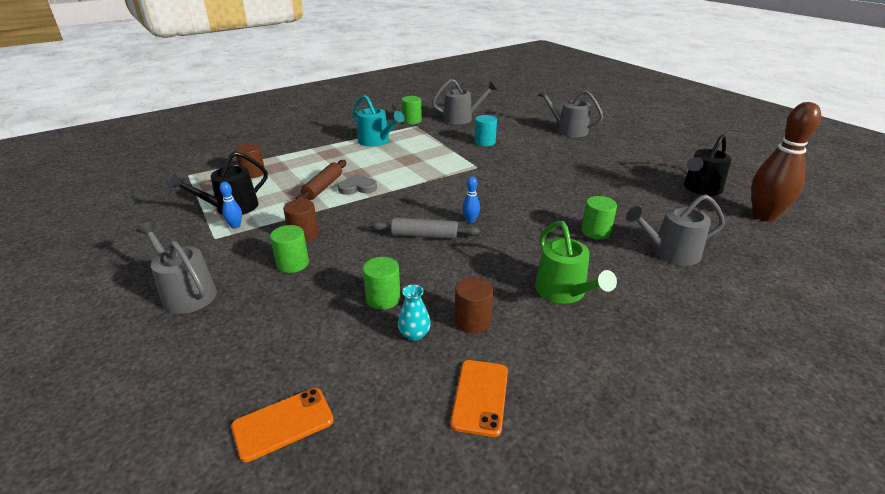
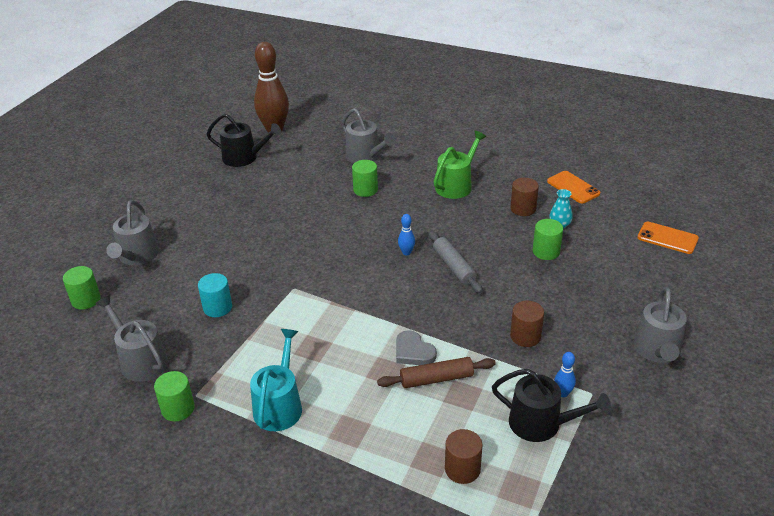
camera: 120 degrees left, 5 degrees up
green cylinder [270,225,309,273] -> green cylinder moved to [63,266,101,310]
orange phone [450,360,508,437] -> orange phone turned 75 degrees clockwise [547,171,600,203]

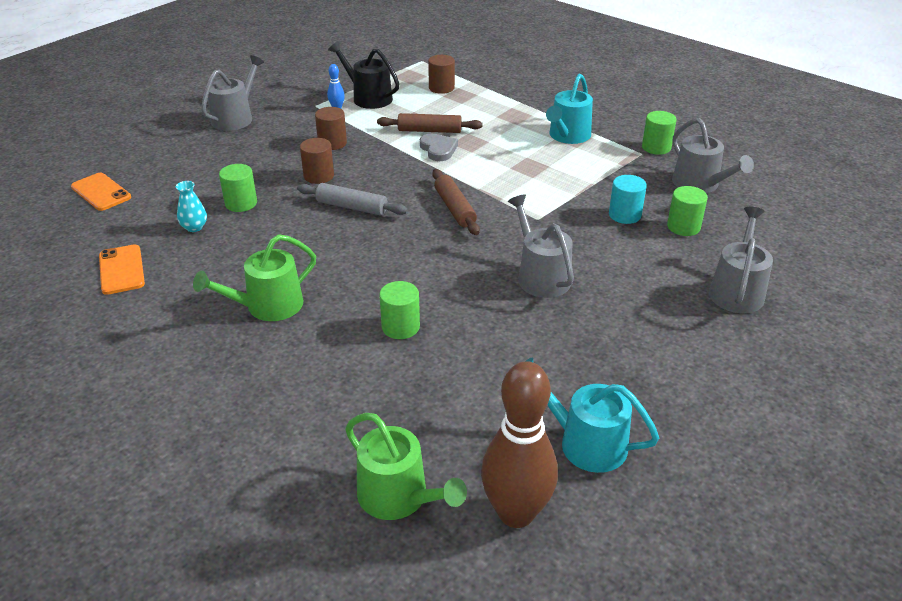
camera: 165 degrees left, 0 degrees up
green cylinder [63,266,101,310] -> green cylinder moved to [667,186,708,236]
black watering can [207,113,281,167] -> turquoise watering can [526,357,659,473]
grey watering can [342,108,396,163] -> grey watering can moved to [508,194,574,298]
blue bowling pin [398,214,415,255] -> none
grey rolling pin [429,231,483,293] -> grey rolling pin turned 60 degrees counterclockwise [297,183,408,216]
brown cylinder [510,178,539,216] -> brown cylinder moved to [300,138,334,184]
none -> green watering can [345,413,467,520]
none -> brown rolling pin [432,169,480,235]

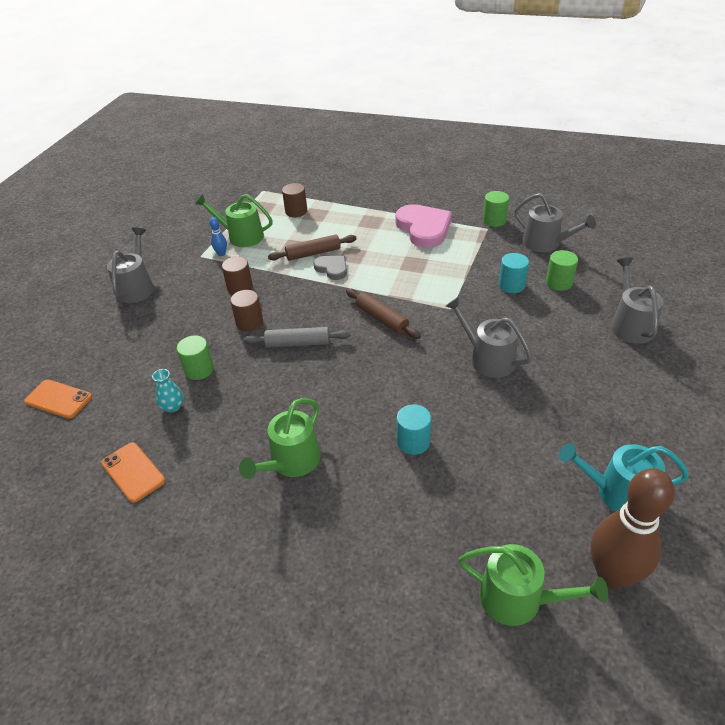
camera: 20 degrees left, 5 degrees up
black watering can [328,41,400,109] -> green watering can [195,194,273,247]
green cylinder [379,281,420,339] -> turquoise cylinder [397,404,431,455]
turquoise watering can [546,74,593,144] -> pink heart [395,204,452,248]

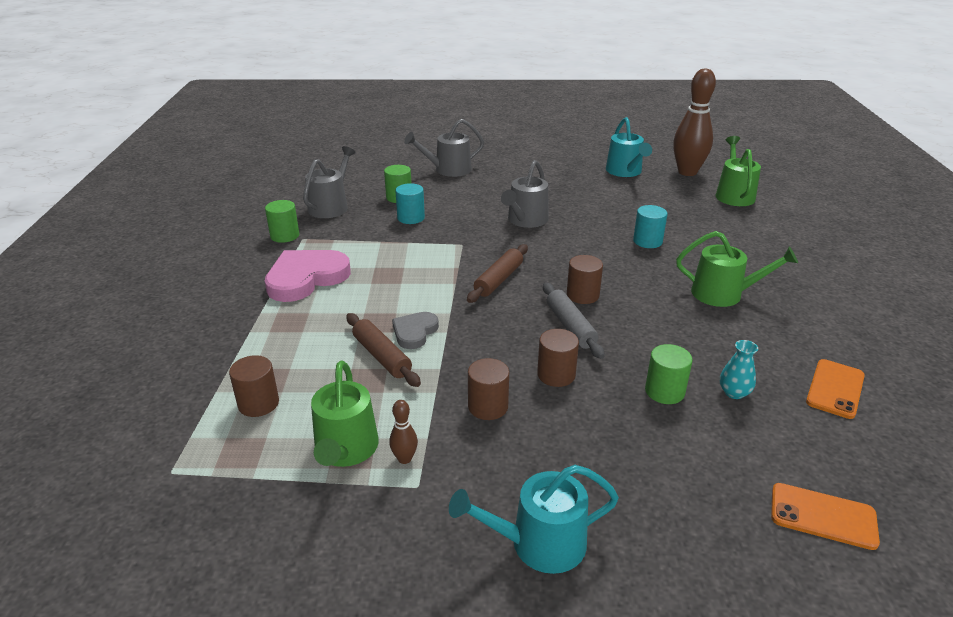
camera: 110 degrees left, 10 degrees down
orange phone [24,380,92,419] -> orange phone turned 75 degrees counterclockwise [771,483,880,550]
grey watering can [107,227,154,303] -> turquoise watering can [449,465,619,574]
blue bowling pin [209,217,227,256] -> brown bowling pin [389,400,418,464]
none -> brown cylinder [567,255,603,304]

